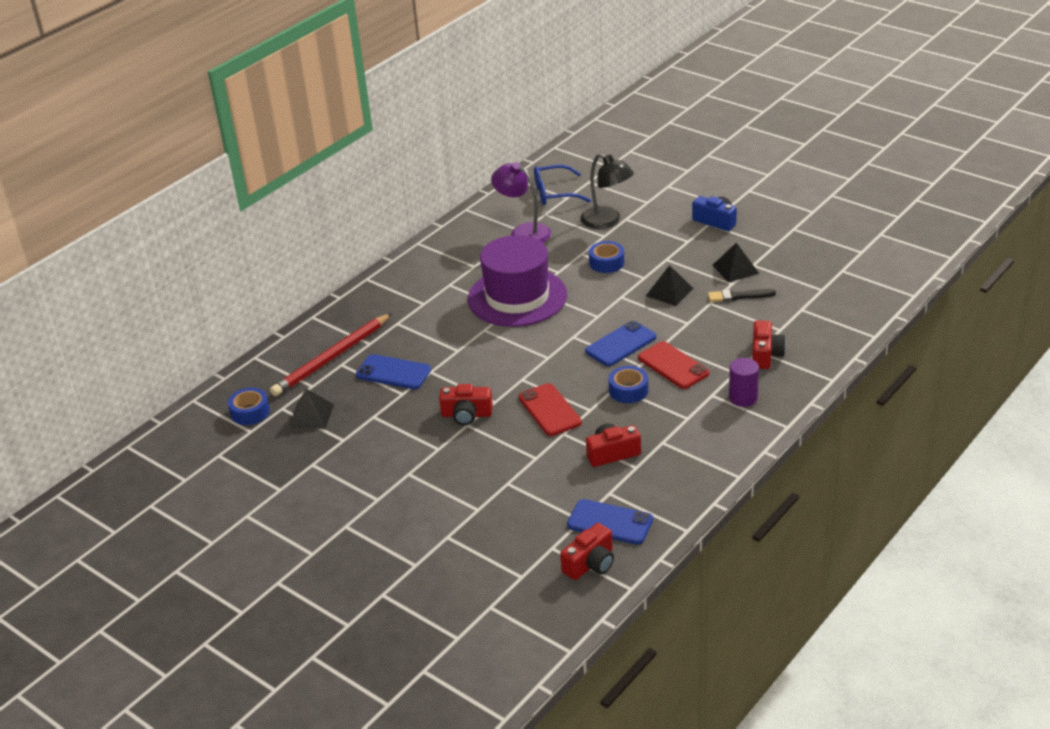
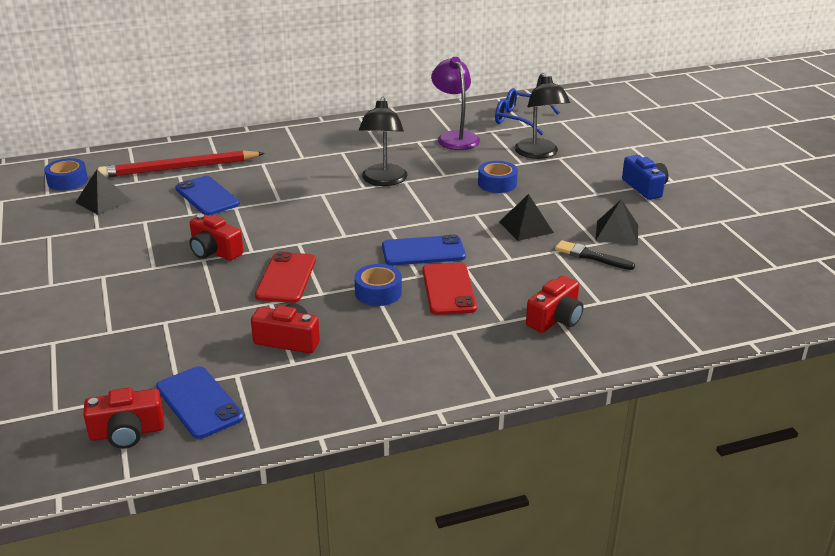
camera: 30 degrees right, 5 degrees down
purple hat [468,235,567,327] -> black lamp [359,97,408,186]
purple cylinder [729,358,759,407] -> none

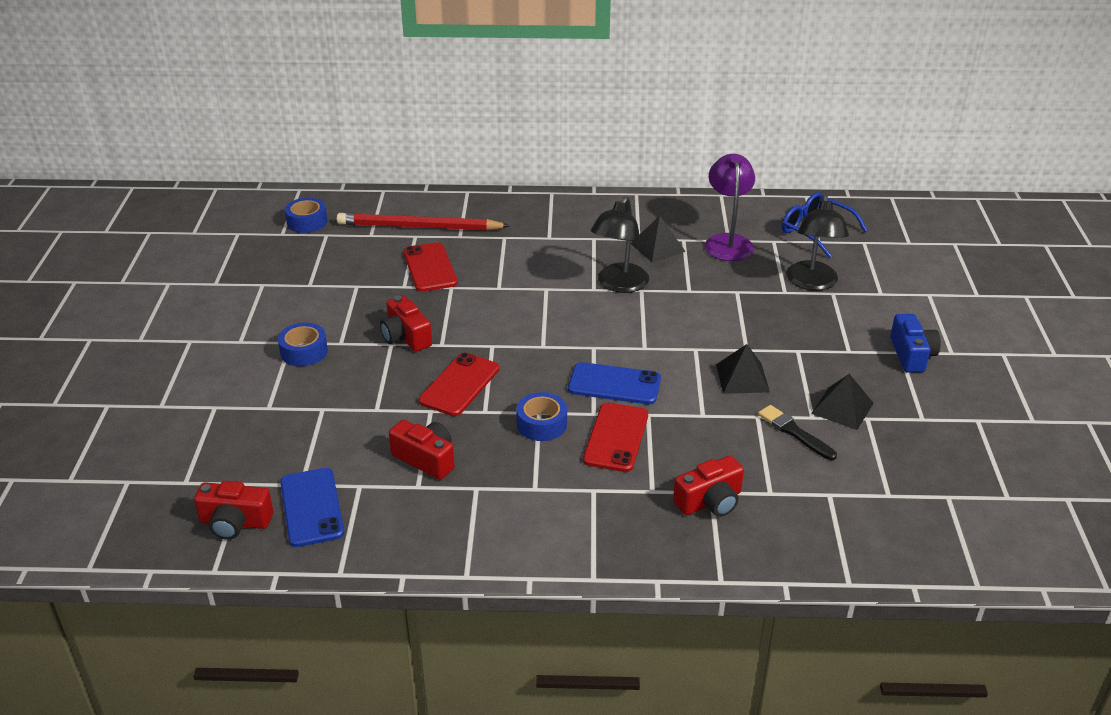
camera: 20 degrees right, 5 degrees up
black pyramid [75,170,131,215] -> black pyramid moved to [631,216,686,262]
blue phone [175,176,240,215] -> red phone [403,242,458,292]
blue tape [478,161,518,193] -> blue tape moved to [278,323,328,366]

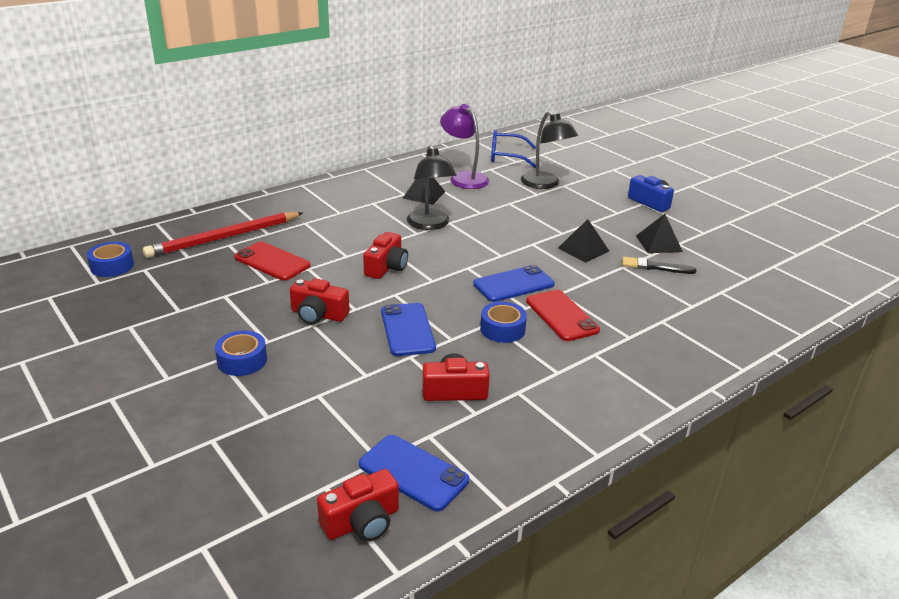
camera: 40 degrees left, 5 degrees down
red phone [419,353,499,416] -> blue phone [381,303,436,356]
red camera [673,456,744,517] -> red camera moved to [363,232,408,279]

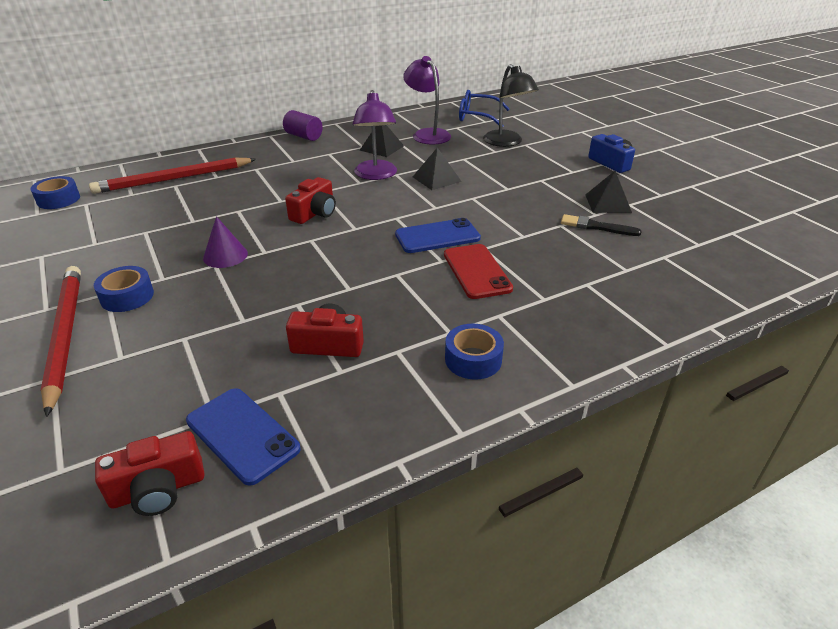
camera: 10 degrees right, 5 degrees up
red phone [234,241,311,281] -> none
red camera [290,278,350,324] -> purple cone [203,216,248,268]
blue phone [381,303,436,356] -> none
black lamp [407,145,457,230] -> purple lamp [352,90,397,180]
blue tape [480,302,527,343] -> blue tape moved to [445,324,504,380]
black pyramid [558,219,609,263] -> black pyramid moved to [413,147,462,190]
none -> red pencil [40,266,81,417]
none -> purple cylinder [283,110,323,141]

